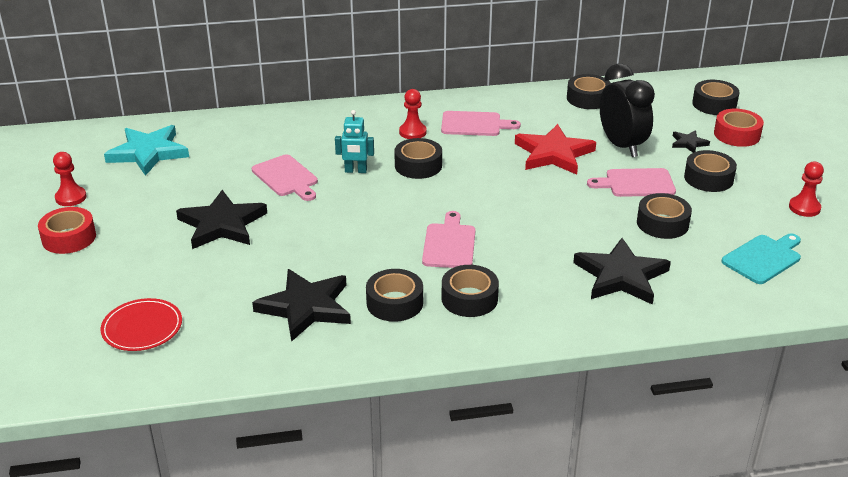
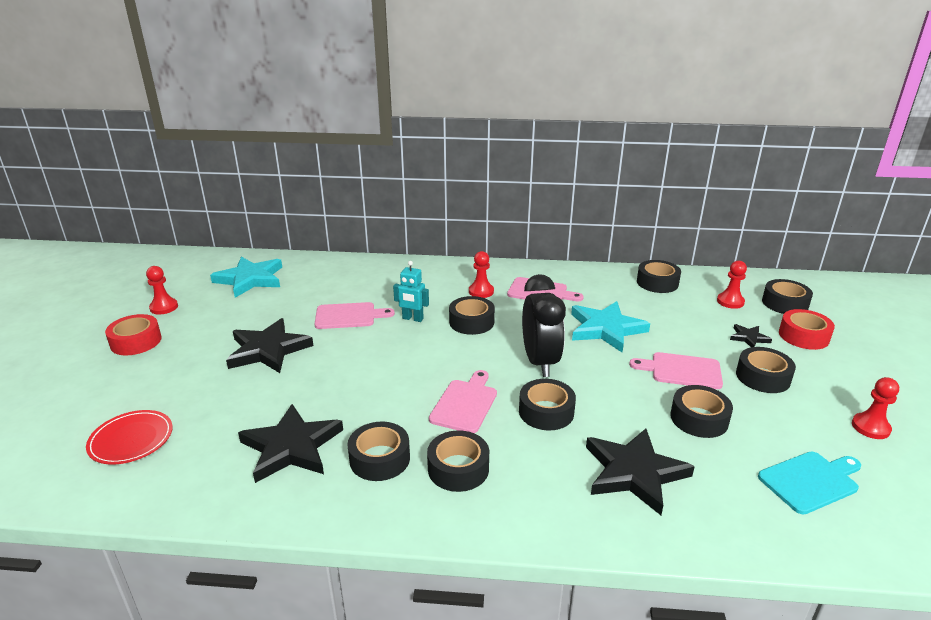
camera: 15 degrees right, 5 degrees down
pink cutting board [252,154,318,201] -> pink cutting board turned 75 degrees counterclockwise [315,302,395,329]
red star [515,124,596,175] -> turquoise star [571,301,650,352]
black clock [600,64,655,157] -> black clock moved to [522,274,566,377]
none -> black tape [519,379,576,430]
none -> red pawn [717,261,747,309]

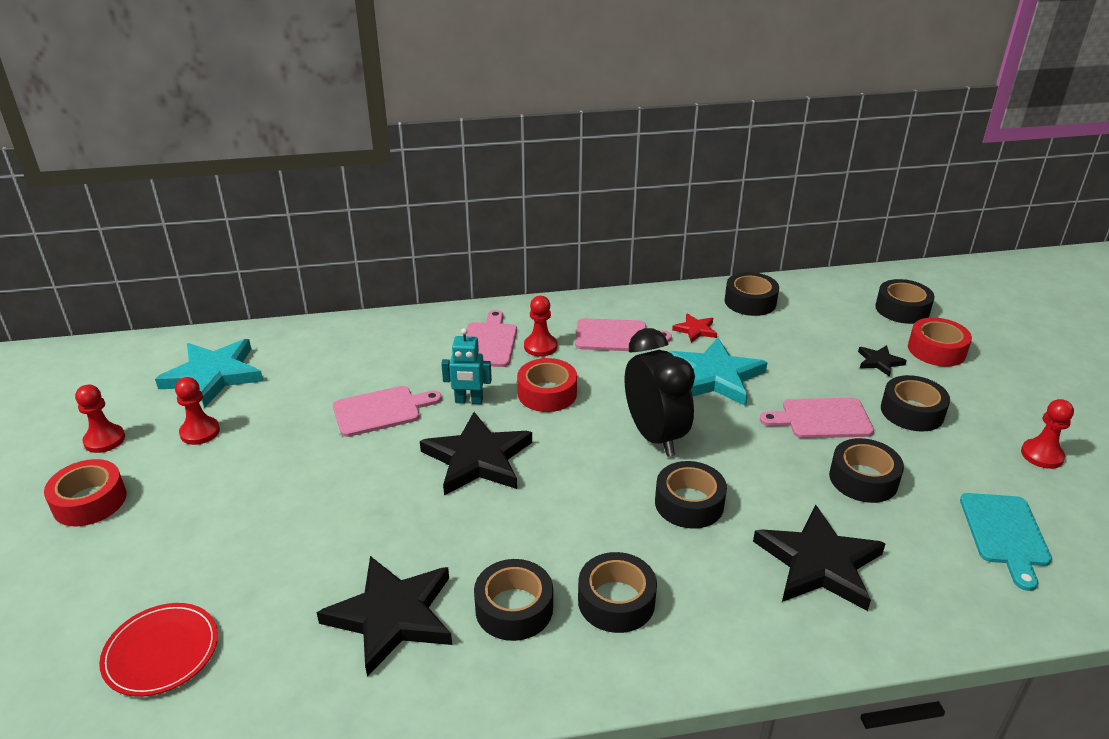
camera: 15 degrees left, 5 degrees up
black star [226,318,313,373] -> black star moved to [420,412,532,495]
pink cutting board [429,370,497,433] -> pink cutting board moved to [466,310,517,367]
black tape [449,296,495,335] -> red tape [517,358,577,412]
red pawn [717,261,747,309] -> red pawn moved to [175,377,220,445]
turquoise cutting board [758,452,861,514] -> turquoise cutting board turned 135 degrees clockwise [960,493,1052,591]
none -> red star [672,313,717,343]

